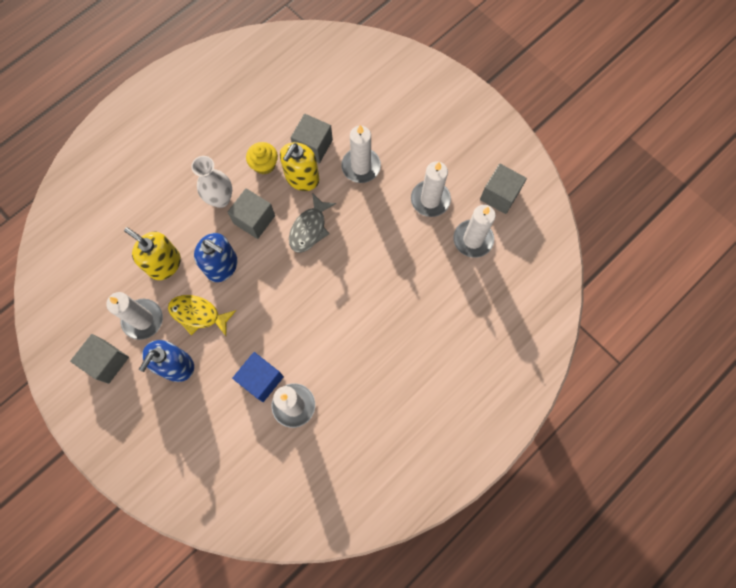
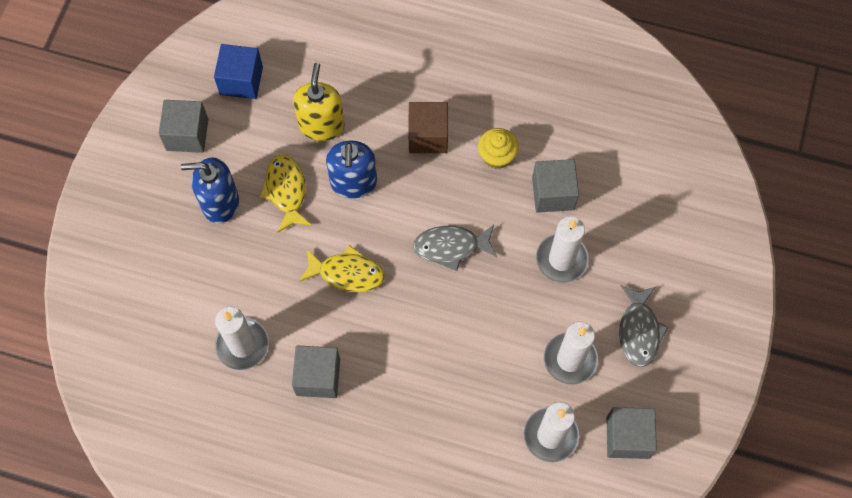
camera: 60 degrees right, 5 degrees down
white candle [106,292,163,340] -> none
white vase [191,156,232,208] -> brown cube [408,102,448,153]
grey cube [227,188,275,239] -> grey cube moved to [292,345,340,398]
blue cube [232,352,284,402] -> blue cube moved to [214,44,263,99]
yellow soap dispenser [280,142,319,191] -> none
none -> yellow fish [299,245,385,292]
none -> grey fish [619,285,669,367]

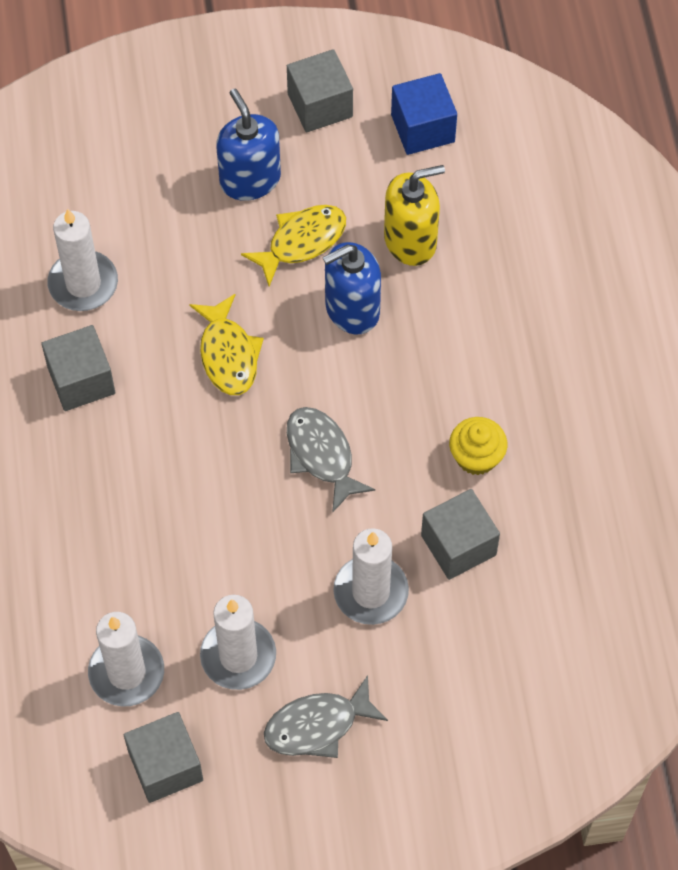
camera: 65 degrees right, 5 degrees down
brown cube [408,102,448,153] -> none

